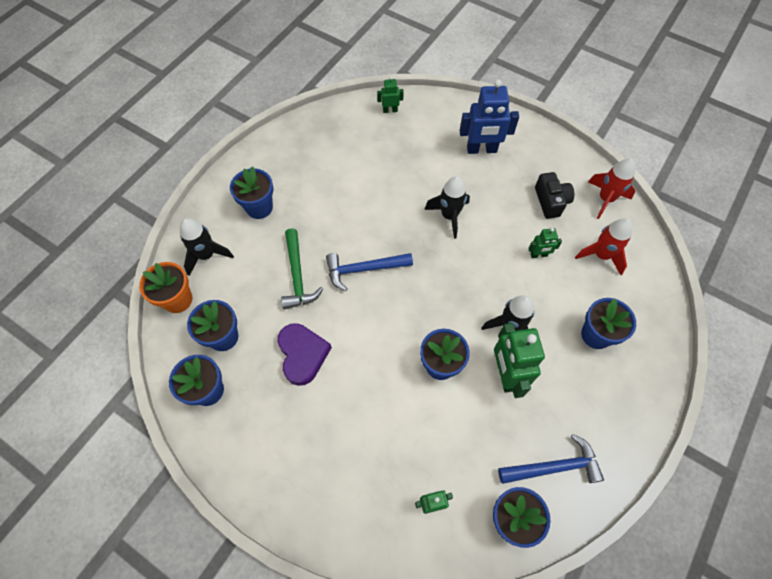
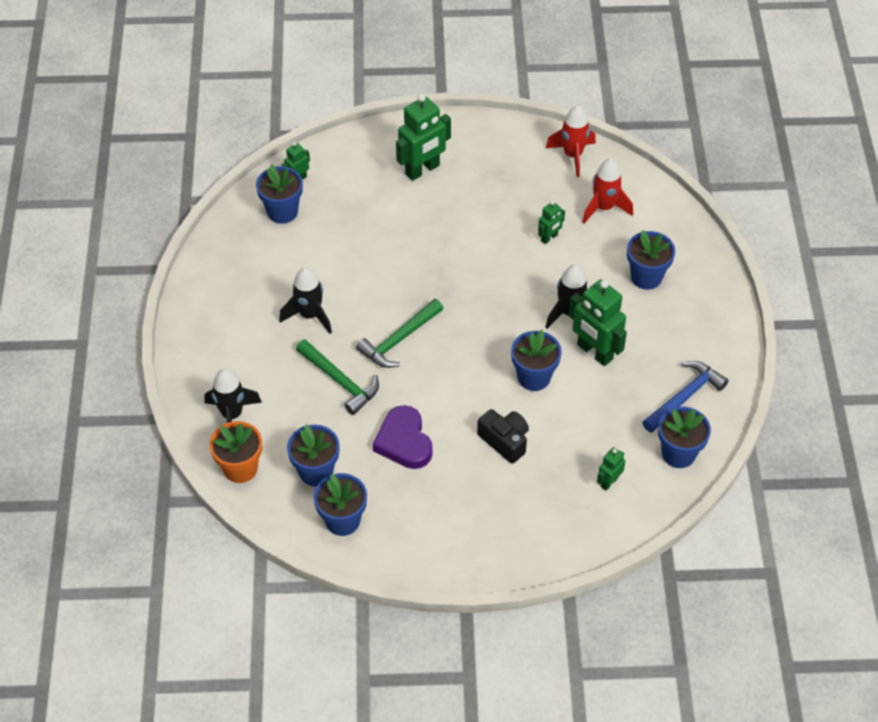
camera: 35 degrees left, 10 degrees down
blue flower pot [230,166,273,219] -> blue flower pot moved to [256,165,303,224]
purple heart [278,323,332,386] -> purple heart turned 150 degrees counterclockwise [373,405,433,469]
blue hammer [326,253,413,291] -> green hammer [356,299,443,368]
black rocket [424,176,470,239] -> black rocket moved to [279,267,332,334]
blue robot [460,80,519,154] -> green robot [396,94,451,181]
black camera [535,172,574,219] -> black camera moved to [477,409,529,464]

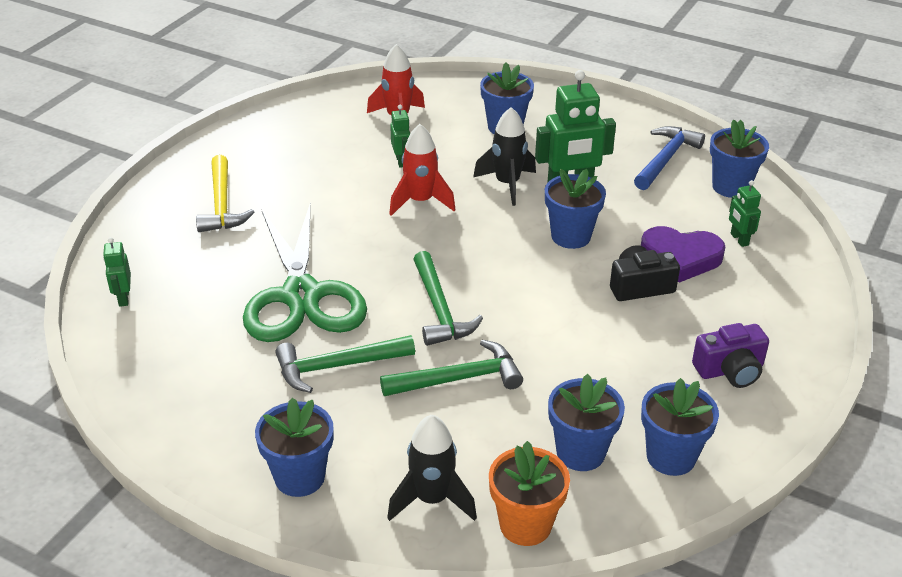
camera: 60 degrees left, 15 degrees down
blue flower pot [256,165,303,224] -> blue flower pot moved to [255,397,334,497]
black rocket [279,267,332,334] -> green hammer [275,335,415,393]
purple heart [373,405,433,469] -> purple heart moved to [641,226,725,283]
green robot [396,94,451,181] -> yellow hammer [196,155,254,232]
red rocket [546,106,596,177] -> red rocket moved to [389,124,456,216]
blue hammer [642,361,729,433] -> blue hammer turned 45 degrees clockwise [634,126,705,190]
none -> green scissors [243,202,367,342]
none -> purple camera [692,323,769,388]

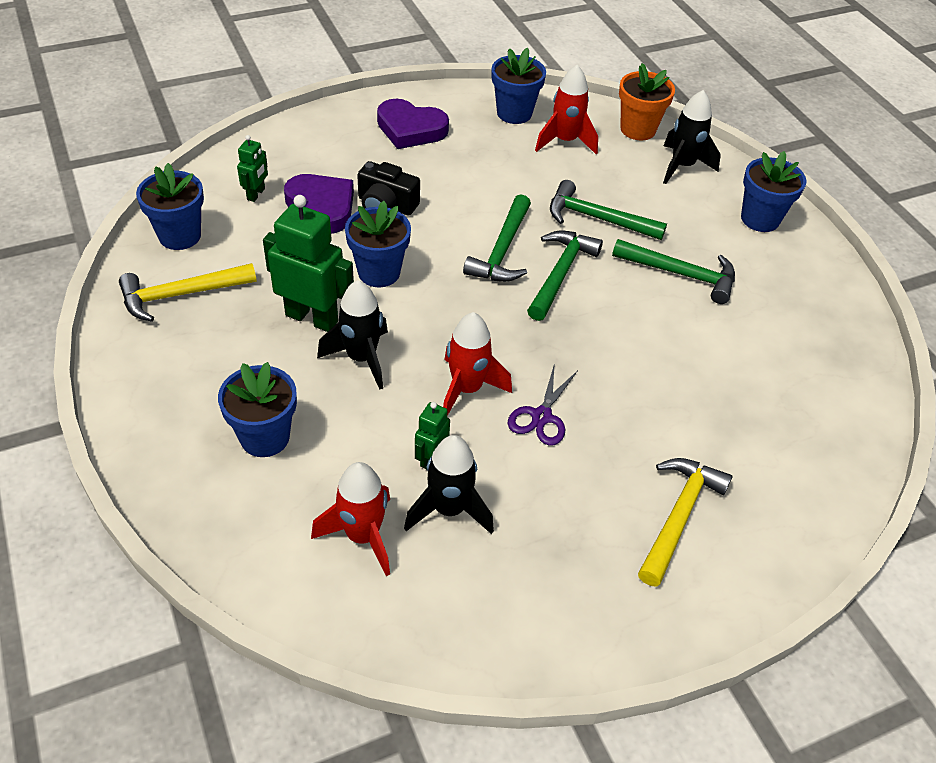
camera: 145 degrees left, 10 degrees up
green robot [103,237,131,307] -> none
green scissors [243,202,367,342] -> none
blue flower pot [548,374,625,471] -> red rocket [535,65,598,154]
blue hammer [634,126,705,190] -> yellow hammer [119,263,257,322]
purple camera [692,323,769,388] -> purple heart [377,99,449,149]
none -> black rocket [404,435,494,534]
none -> green hammer [463,194,531,282]
none -> purple scissors [508,363,577,446]

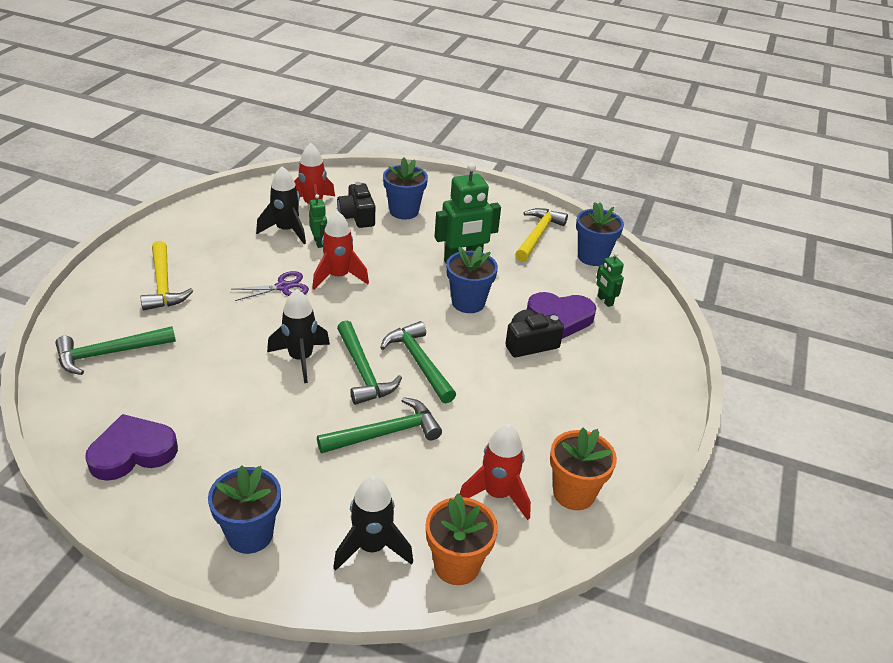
camera: 135 degrees right, 10 degrees down
black rocket [317,280,388,390] -> black rocket moved to [267,289,330,383]
purple heart [377,99,449,149] -> purple heart moved to [85,414,178,481]
blue flower pot [492,48,546,124] -> orange flower pot [550,428,617,510]
purple scissors [508,363,577,446] -> purple scissors turned 90 degrees clockwise [231,271,309,301]
green hammer [612,239,735,304] -> green hammer moved to [55,326,176,375]
none -> black camera [337,182,375,228]

